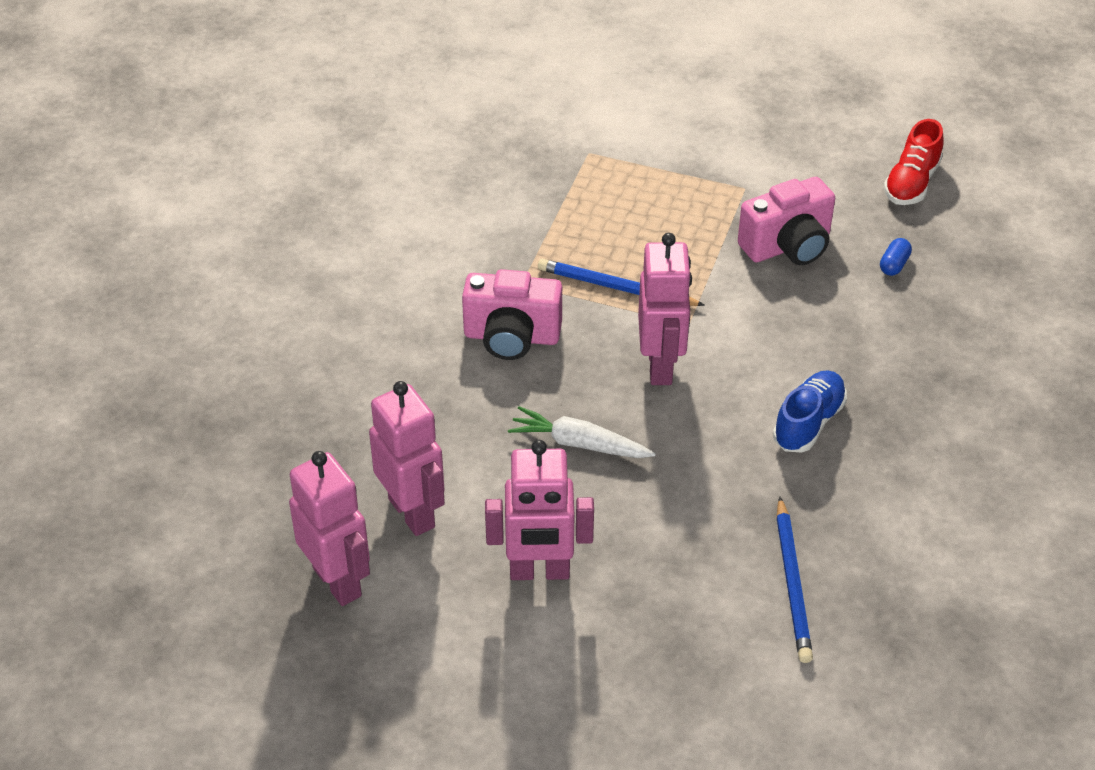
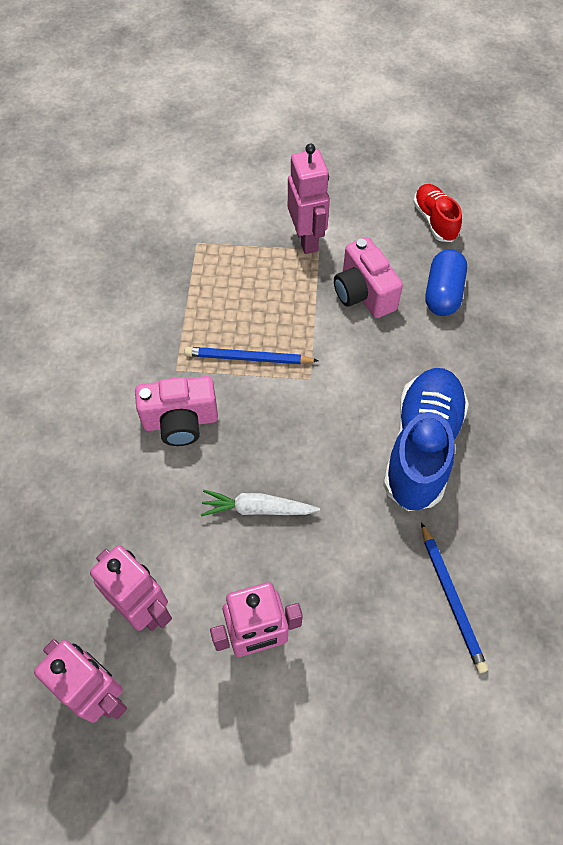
camera: 15 degrees left, 15 degrees up
pink robot [638,233,692,385] -> pink robot moved to [288,144,330,254]
pink camera [738,177,835,265] -> pink camera turned 105 degrees clockwise [334,237,403,318]
blue shoe [773,370,847,453] -> blue shoe [383,368,469,511], size x1.83
blue capsule [880,238,912,276] -> blue capsule [426,249,467,316], size x2.10
red shoe [884,119,944,205] -> red shoe turned 150 degrees clockwise [413,184,462,242]

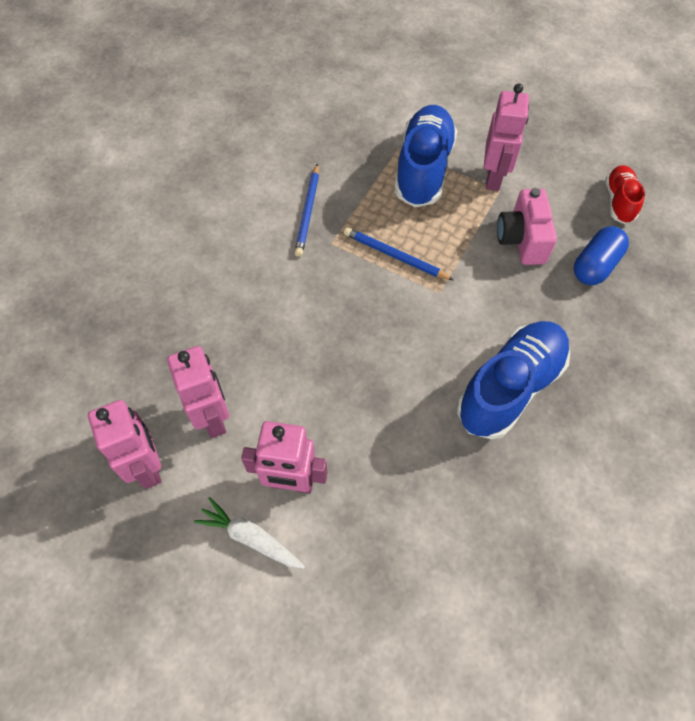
camera: 25 degrees right, 0 degrees up
pink camera [135,376,218,446] -> none
white carrot [201,490,320,516] -> white carrot moved to [194,497,305,569]
blue pencil [421,522,488,673] -> blue pencil moved to [295,164,319,257]
none -> blue shoe [394,105,457,207]

